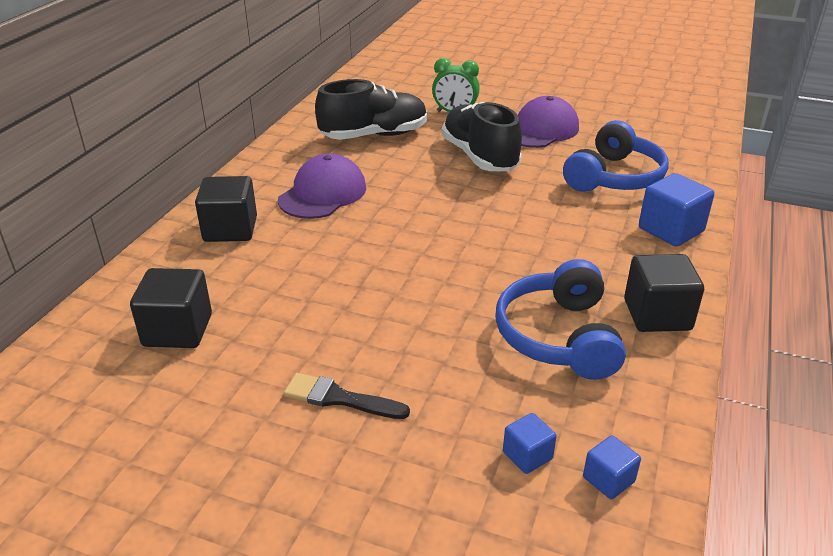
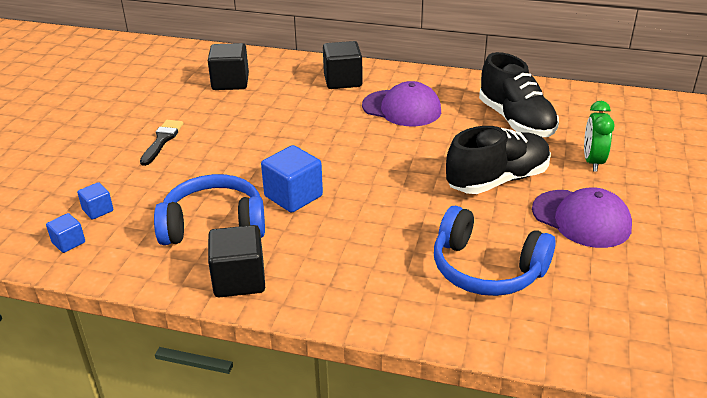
camera: 85 degrees right, 0 degrees up
blue cube [639,173,715,247] -> blue cube moved to [261,145,323,213]

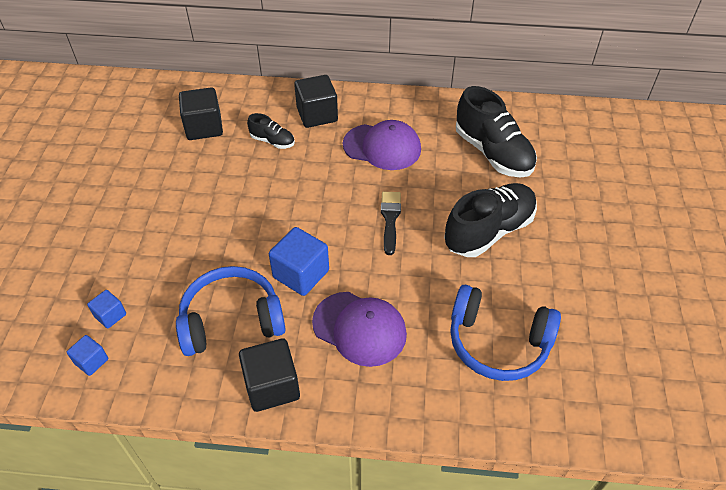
camera: 10 degrees left, 15 degrees up
black brush [140,120,184,166] -> black brush moved to [381,192,401,255]
purple cap [532,188,632,248] -> purple cap moved to [312,292,407,367]
green clock [584,101,614,172] -> none
none -> black shoe [247,113,295,149]

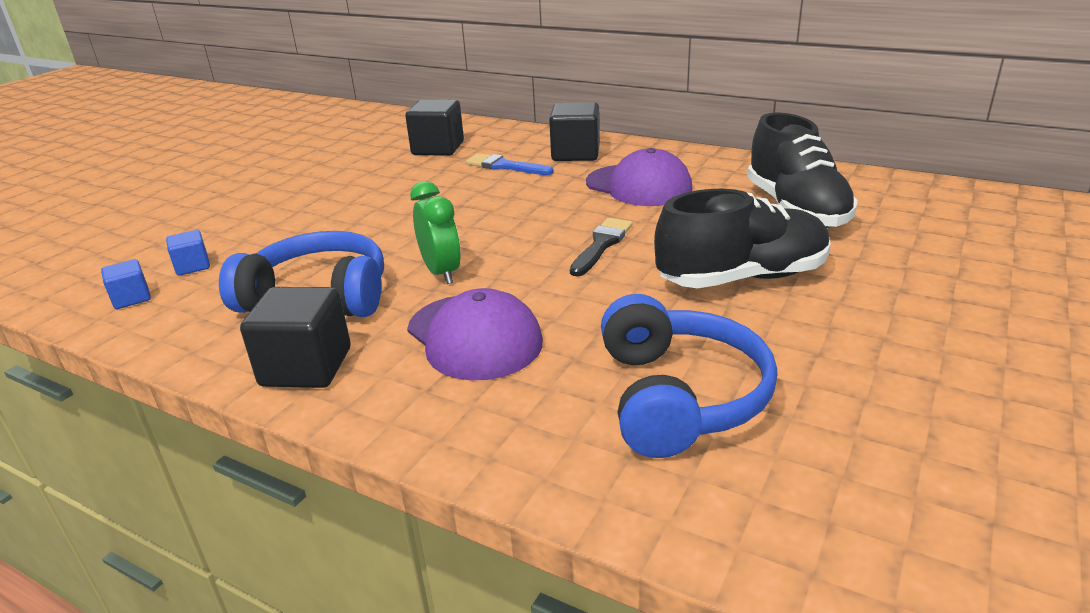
camera: 25 degrees right, 20 degrees down
black shoe [247,113,295,149] -> blue brush [466,153,554,175]
blue cube [269,227,329,296] -> green clock [410,181,461,284]
blue headphones [450,285,561,381] -> blue headphones turned 135 degrees counterclockwise [601,294,777,458]

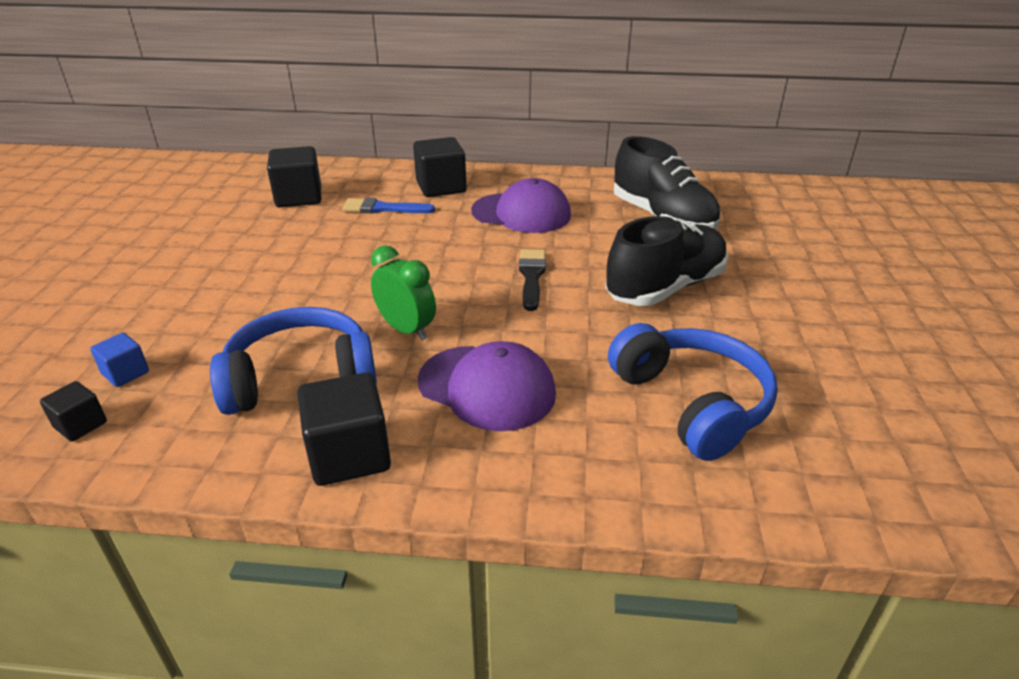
camera: 25 degrees left, 5 degrees up
blue cube [101,259,151,309] -> black cube [40,381,107,442]

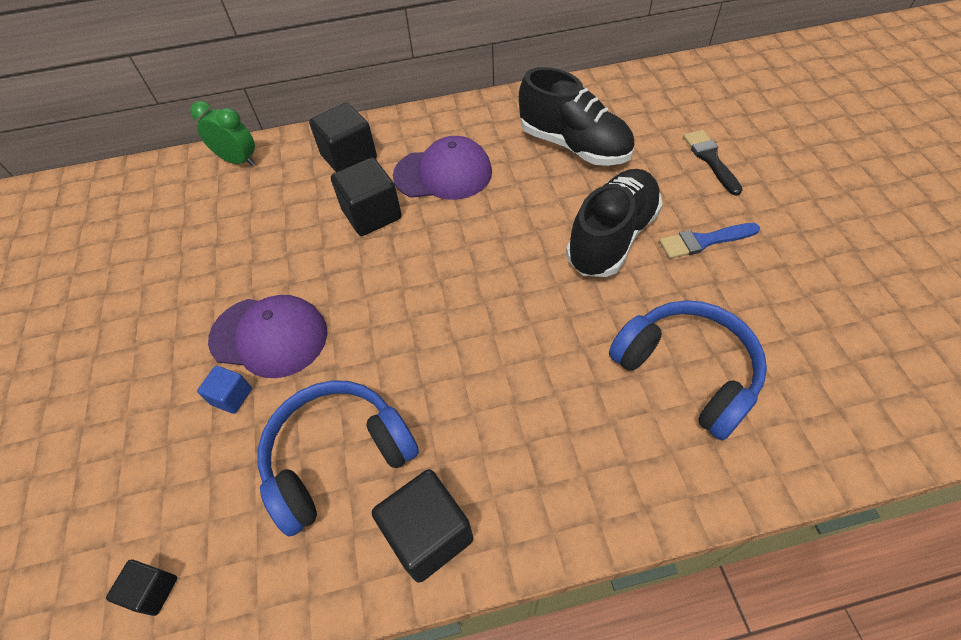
camera: 15 degrees left, 20 degrees up
blue cube [90,333,149,387] -> blue cube moved to [197,366,252,414]
black cube [267,146,321,207] -> black cube moved to [331,158,402,236]
blue brush [342,198,435,213] -> blue brush moved to [659,223,760,259]
green clock [371,245,436,341] -> green clock moved to [190,101,255,166]
purple cap [418,341,556,431] -> purple cap moved to [208,295,327,378]
black brush [519,249,546,311] -> black brush moved to [683,130,743,196]

